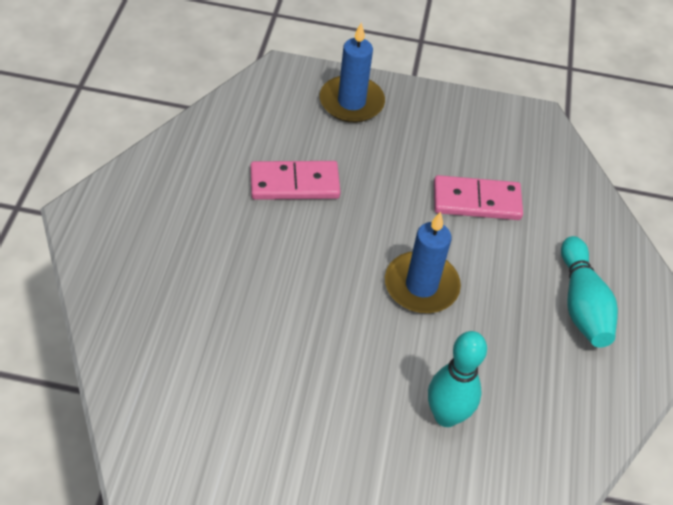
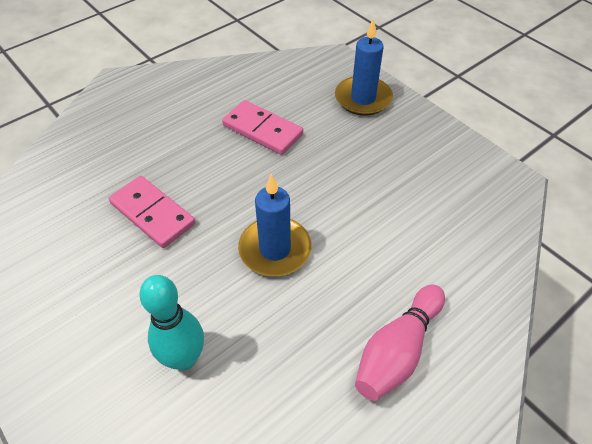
camera: 45 degrees right, 0 degrees up
pink domino [434,175,523,220] -> pink domino moved to [109,176,195,248]
turquoise bowling pin [561,236,618,347] -> pink bowling pin [355,284,445,401]

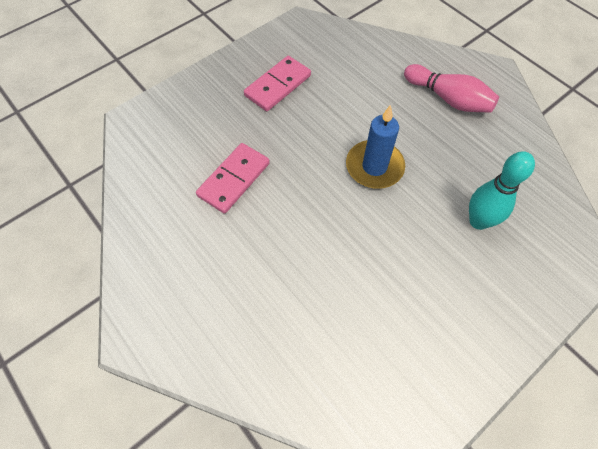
camera: 90 degrees left, 10 degrees up
pink domino [109,176,195,248] -> pink domino moved to [244,56,311,111]
blue candle [335,19,393,115] -> none

